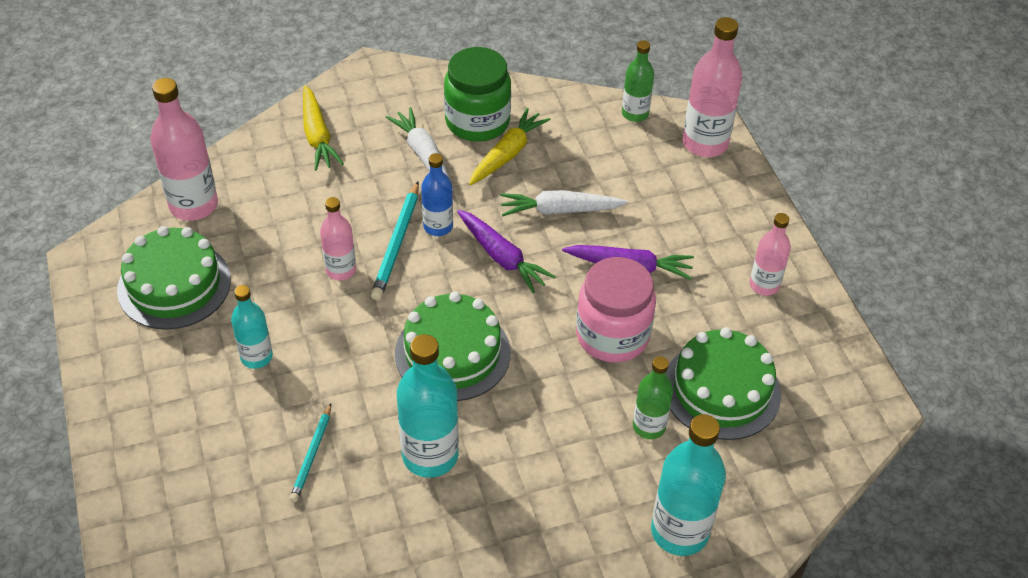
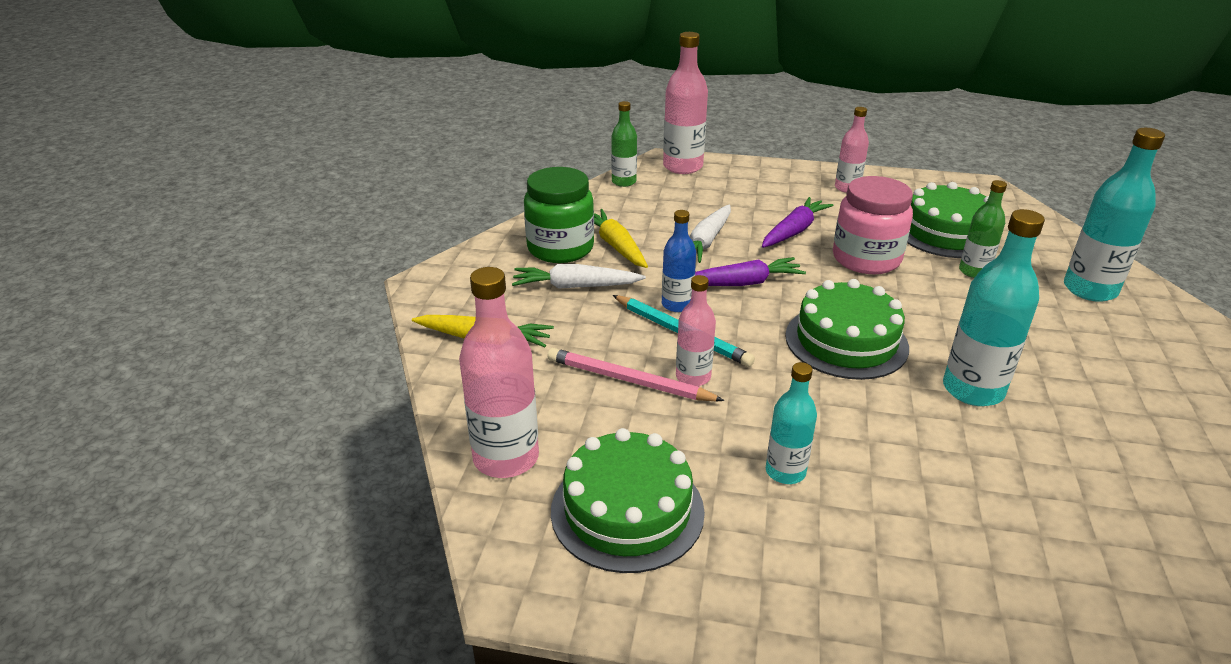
camera: 60 degrees left, 15 degrees down
turquoise pencil [290,403,331,502] -> none
none -> pink pencil [547,348,725,401]

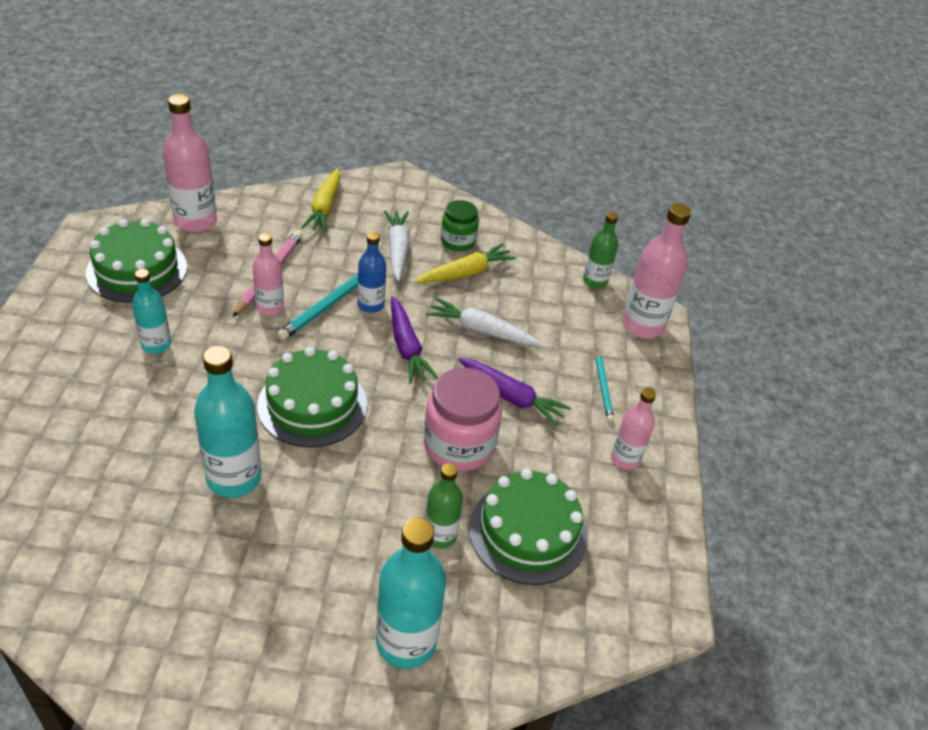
camera: 80 degrees right, 10 degrees up
green jar [524,167,594,263] -> green jar [441,200,479,251], size x0.61
none -> turquoise pencil [596,349,614,422]

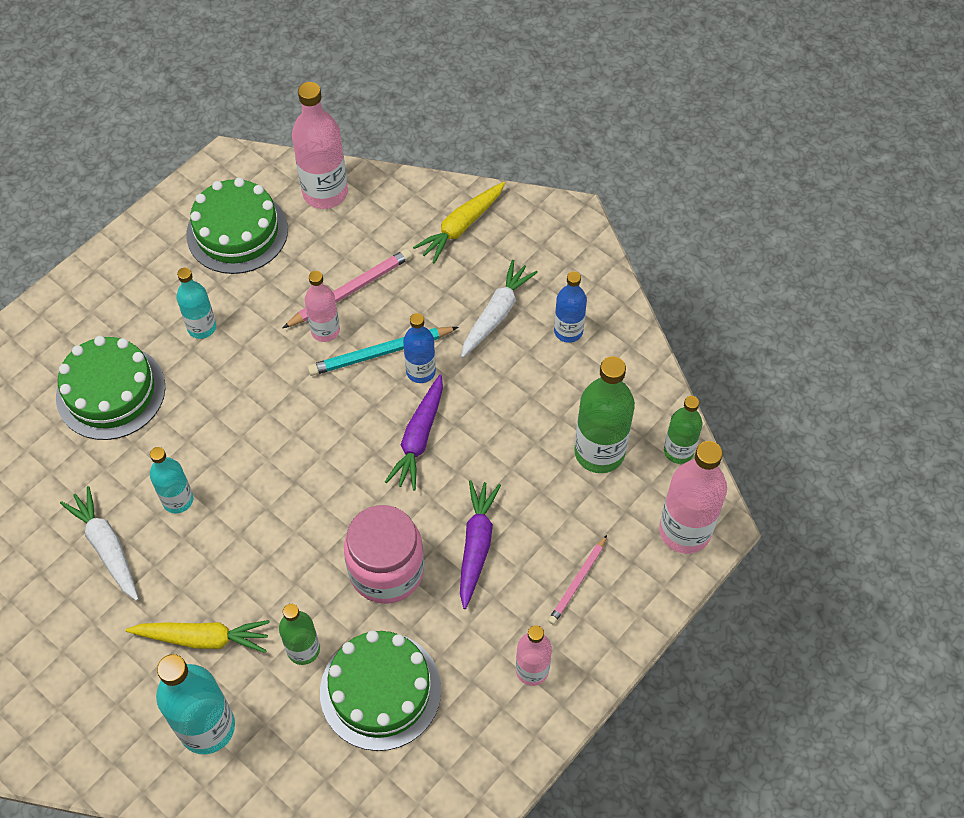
camera: 40 degrees right, 15 degrees up
turquoise bottle [194,346,261,498] -> turquoise bottle [150,447,193,514], size x0.60
green cake [257,347,367,448] -> green cake moved to [56,336,165,440]
yellow carrot [415,243,517,283] -> yellow carrot moved to [125,620,270,653]
white carrot [426,298,541,345] -> white carrot moved to [60,486,138,601]
green jar [441,200,479,251] -> blue bottle [554,271,587,343]
purple carrot [458,358,571,427] -> purple carrot turned 150 degrees counterclockwise [460,480,501,609]
turquoise pencil [596,349,614,422] -> pink pencil [548,535,607,625]
none -> green bottle [574,356,635,473]

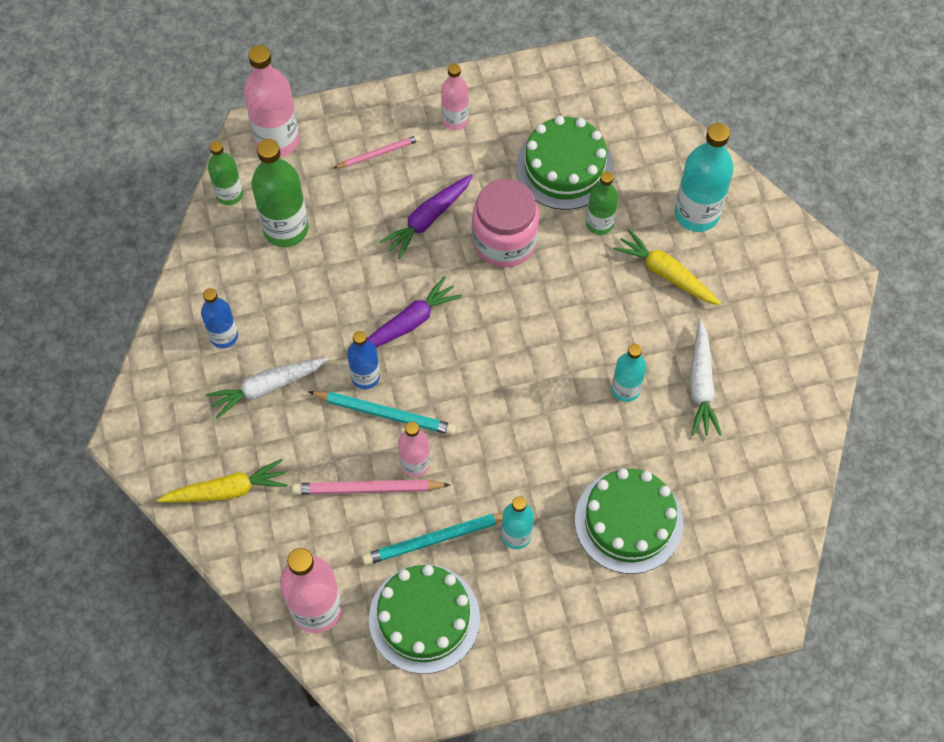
camera: 145 degrees left, 5 degrees up
none -> turquoise pencil [362,513,503,565]

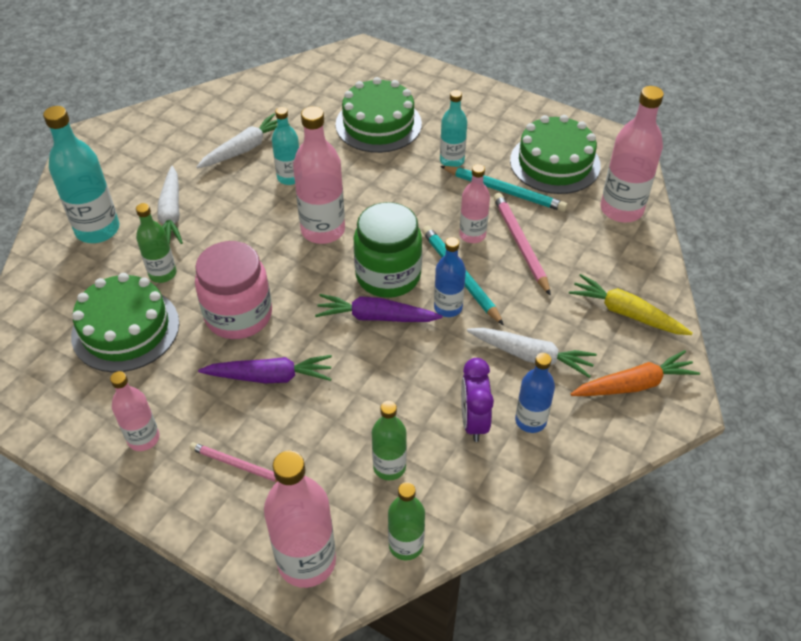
camera: 135 degrees left, 15 degrees down
green bottle [251,139,309,247] -> green bottle [372,401,407,480], size x0.60
pink pencil [292,480,450,495] -> pink pencil turned 150 degrees counterclockwise [493,193,551,296]
yellow carrot [613,229,721,305] -> white carrot [157,166,183,245]
none -> pink bottle [293,106,345,244]
none -> green jar [354,202,422,298]
none -> purple clock [461,358,494,442]
none -> orange carrot [571,350,700,396]

